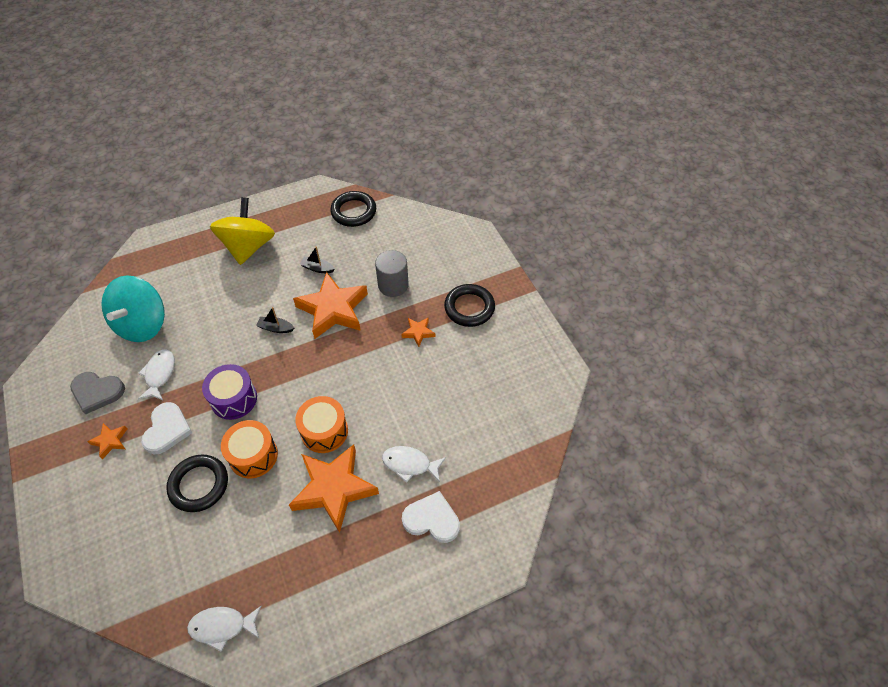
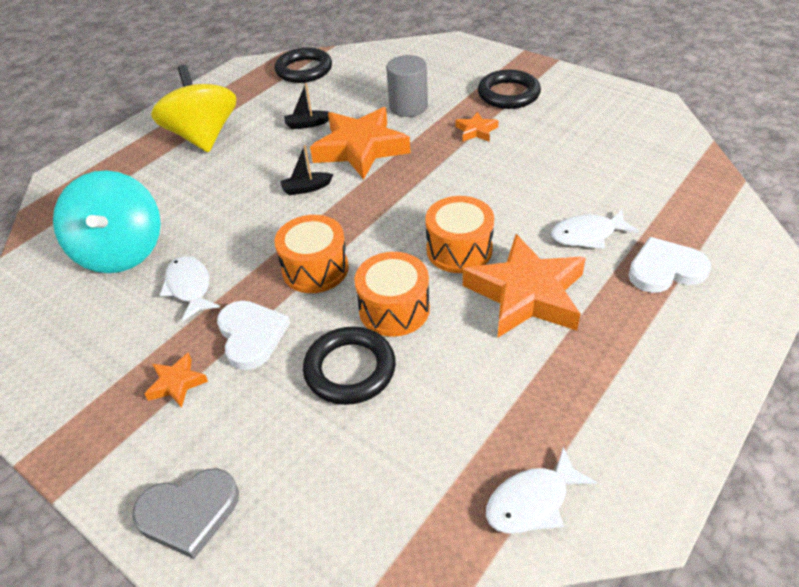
camera: 25 degrees left, 10 degrees down
grey heart [70,372,125,414] -> grey heart moved to [132,468,239,559]
purple drum [202,364,257,420] -> orange drum [274,215,349,293]

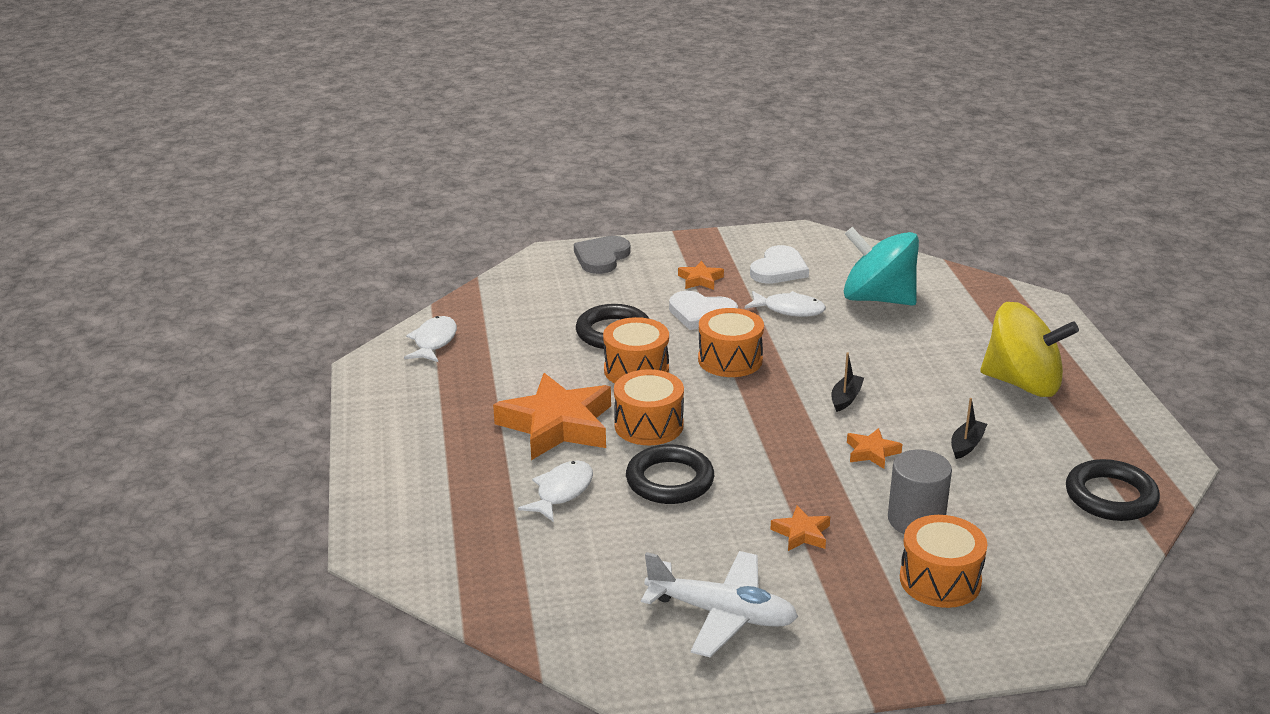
camera: 130 degrees right, 15 degrees down
orange star [310,107,410,180] -> orange star [847,428,902,469], size x0.45
black ring [478,70,541,109] -> black ring moved to [626,444,714,504]
white heart [628,237,711,293] -> white heart moved to [750,245,809,284]
none -> white plane [641,551,798,657]
none -> orange drum [900,515,987,608]

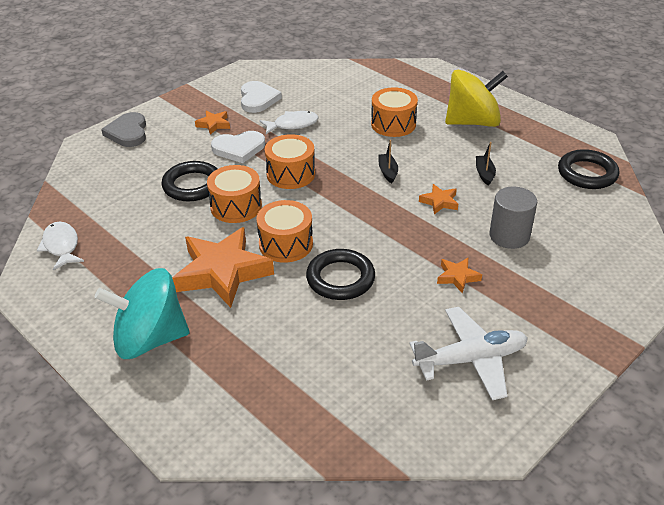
camera: 35 degrees left, 10 degrees up
white fish [518,461,593,522] -> none
turquoise spinning top [844,227,919,306] -> turquoise spinning top moved to [95,268,189,359]
orange drum [900,515,987,608] -> orange drum moved to [371,87,418,137]

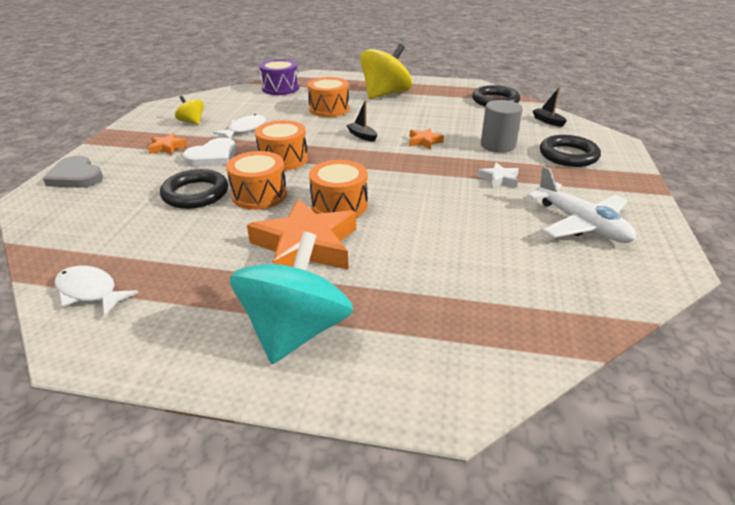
camera: 35 degrees left, 5 degrees down
turquoise spinning top [95,268,189,359] -> turquoise spinning top turned 150 degrees clockwise [230,232,353,364]
white heart [241,81,282,113] -> yellow spinning top [175,96,204,125]
black ring [306,249,375,300] -> black ring moved to [540,135,601,167]
white plane [409,307,528,400] -> white plane turned 105 degrees clockwise [527,166,636,243]
orange star [437,258,482,293] -> white star [478,163,519,188]
black boat [476,142,496,186] -> black boat moved to [532,87,567,127]
none -> purple drum [259,59,299,95]

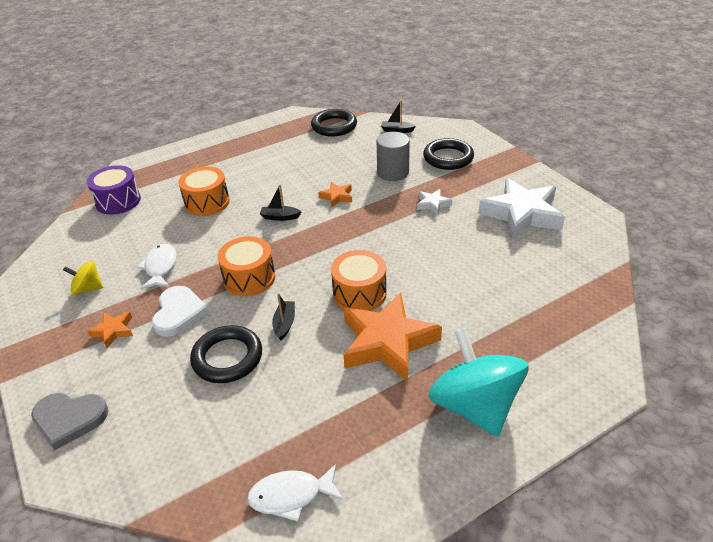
camera: 40 degrees left, 5 degrees up
orange drum [226,151,287,210] -> black boat [272,293,295,340]
yellow spinning top [360,44,412,99] -> none
white plane [527,166,636,243] -> white star [478,178,565,240]

